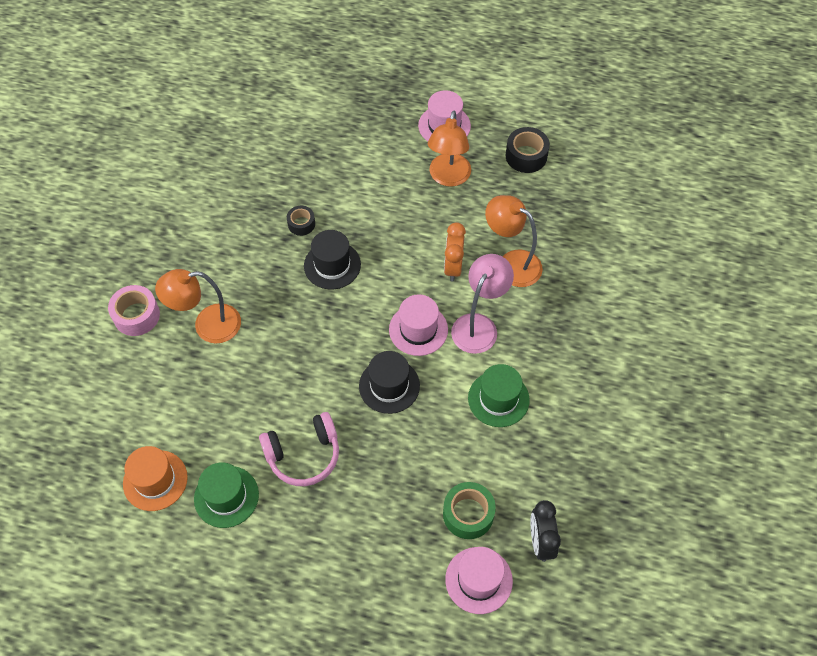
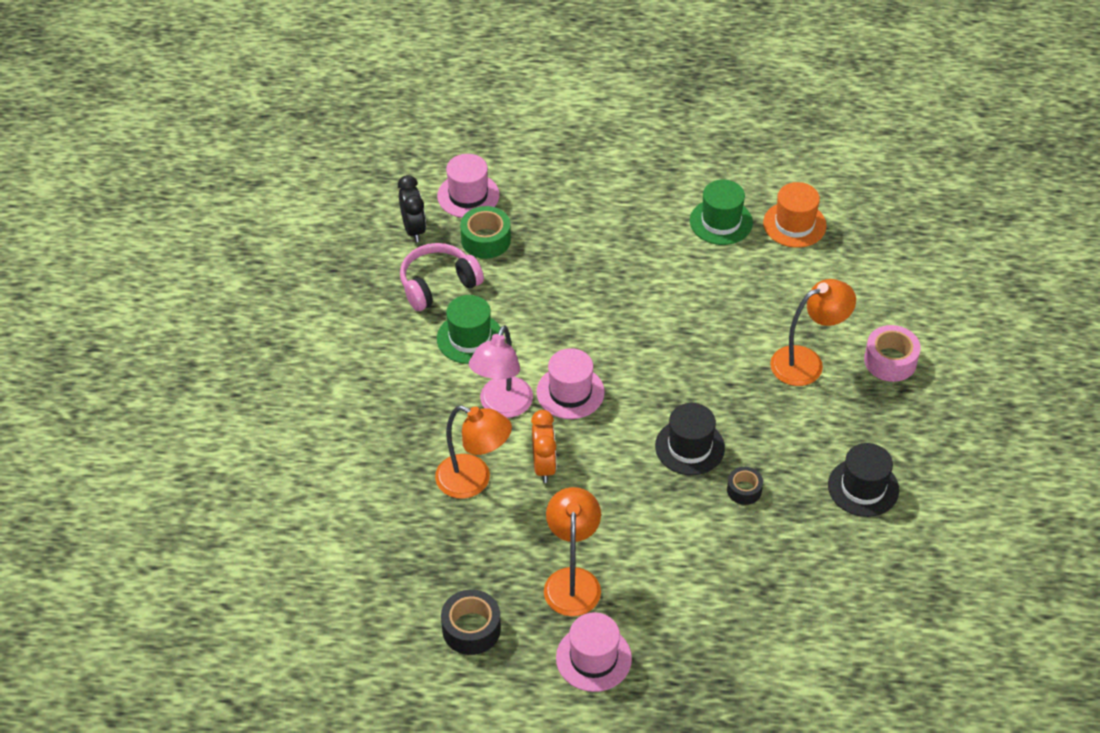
camera: 170 degrees right, 10 degrees down
pink headphones [259,412,339,486] -> pink headphones moved to [400,243,484,311]
black hat [359,351,420,414] -> black hat moved to [828,443,899,517]

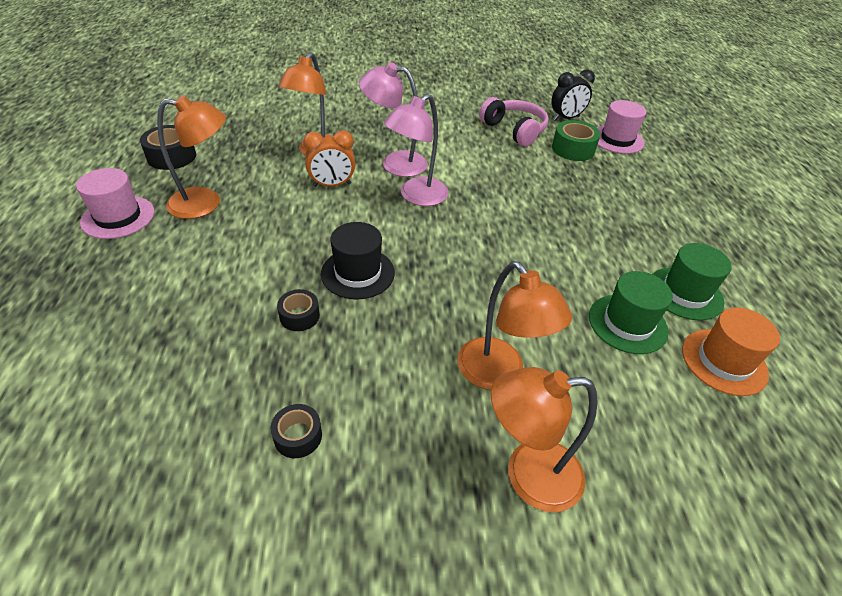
camera: 80 degrees right, 5 degrees down
green hat [437,295,501,364] -> green hat moved to [589,271,673,354]
pink hat [536,348,605,419] -> pink lamp [384,94,449,206]
black hat [828,443,899,517] -> black tape [271,404,322,458]
pink tape [864,325,921,382] -> orange lamp [491,367,598,512]

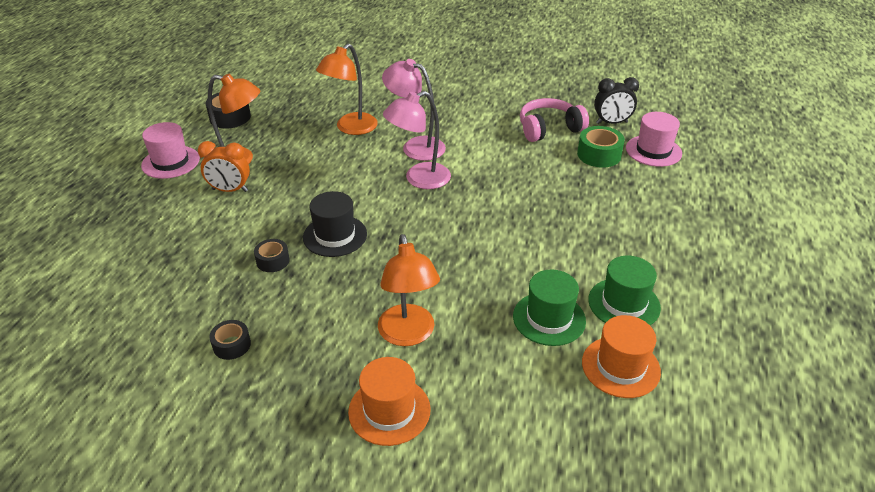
camera: 20 degrees right, 5 degrees down
orange clock [303,130,355,187] -> orange clock moved to [198,141,250,192]
pink headphones [479,97,549,147] -> pink headphones turned 90 degrees counterclockwise [520,98,589,142]
orange lamp [491,367,598,512] -> orange hat [348,357,431,446]

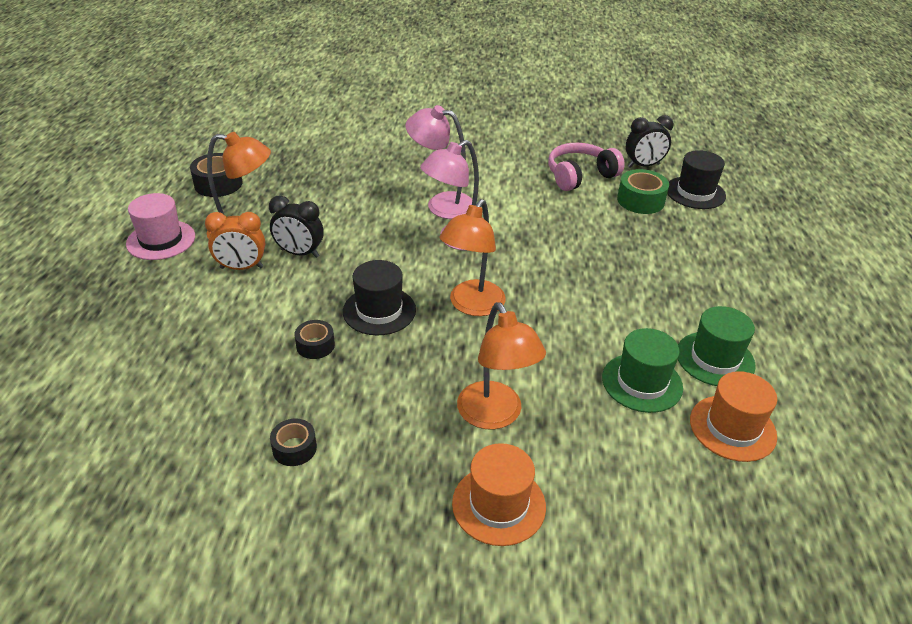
camera: 10 degrees left, 0 degrees up
orange lamp [316,44,378,135] -> orange lamp moved to [439,199,506,316]
pink hat [626,112,682,167] -> black hat [667,150,726,209]
none -> black clock [269,196,324,258]

